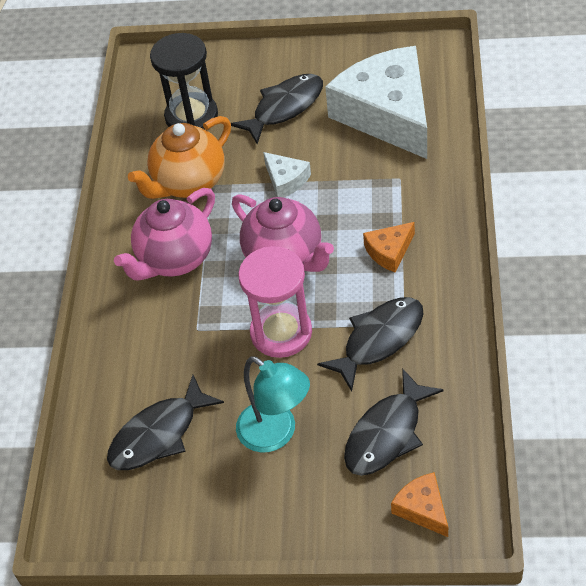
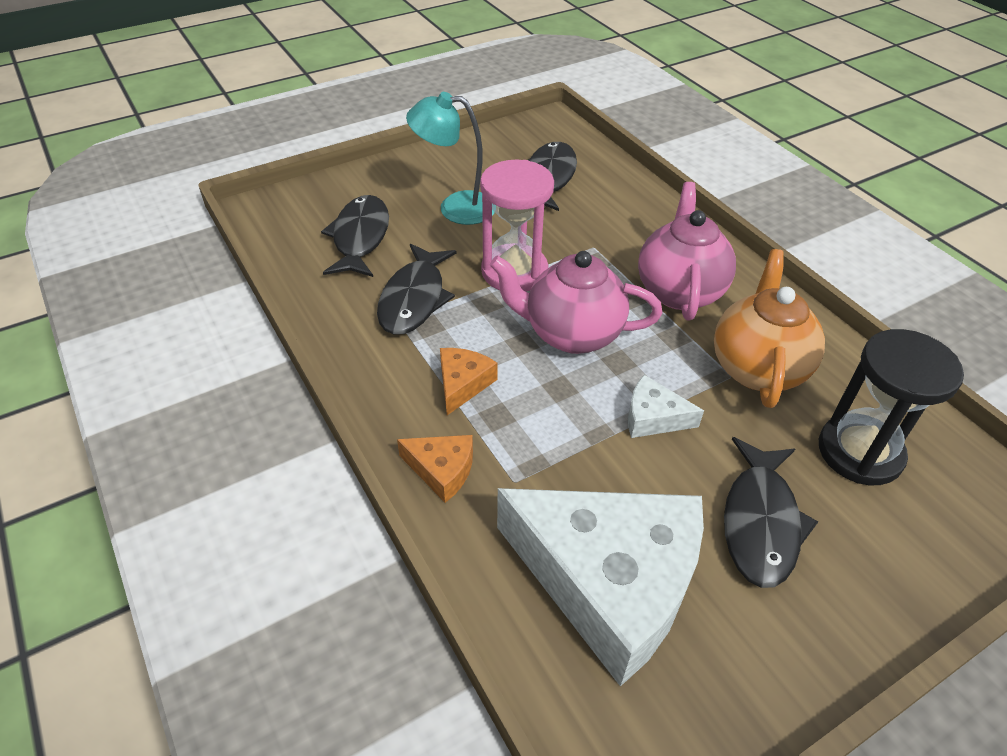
camera: 140 degrees right, 5 degrees down
orange cheese [391,472,448,537] -> orange cheese moved to [397,435,473,503]

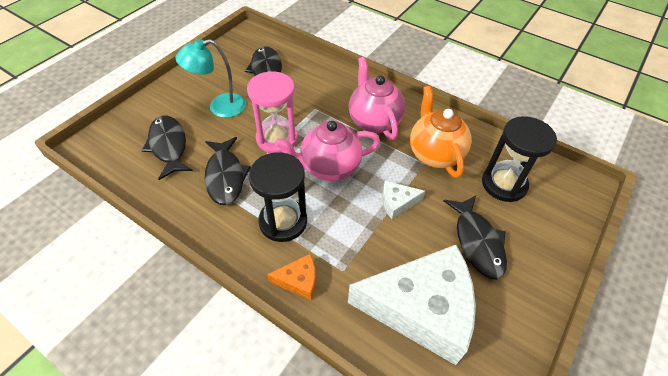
camera: 25 degrees left, 5 degrees up
orange cheese [440,348,498,415] -> black hourglass [249,152,307,242]

